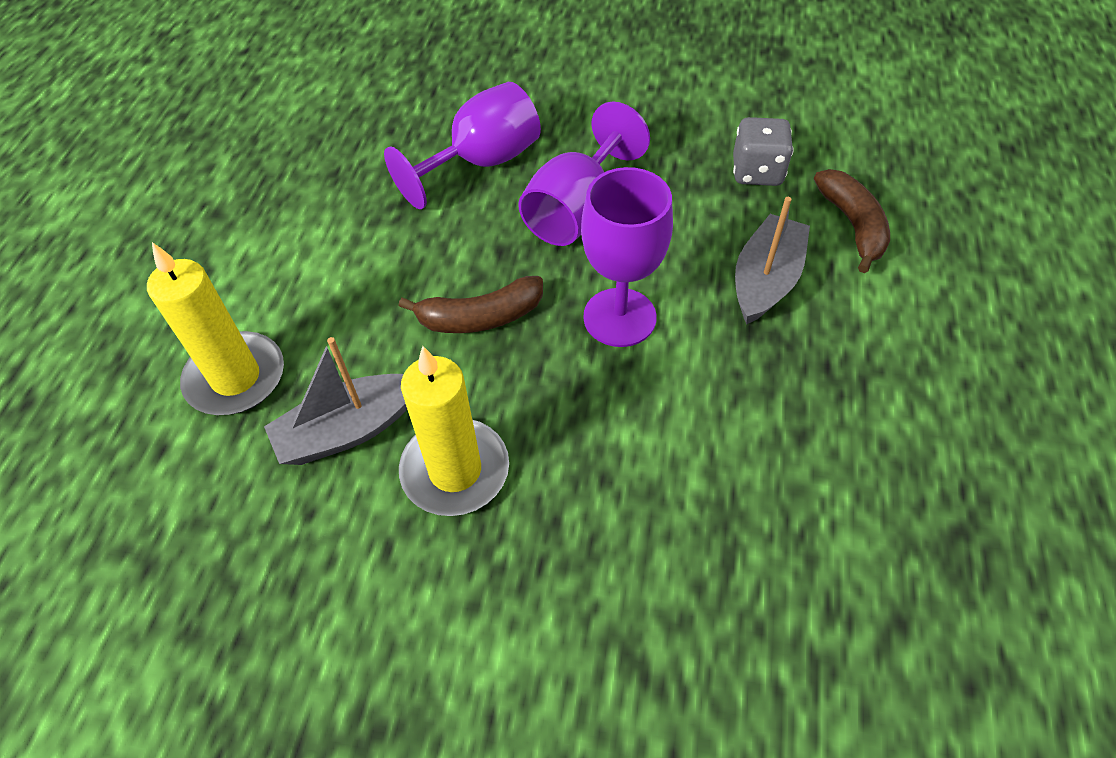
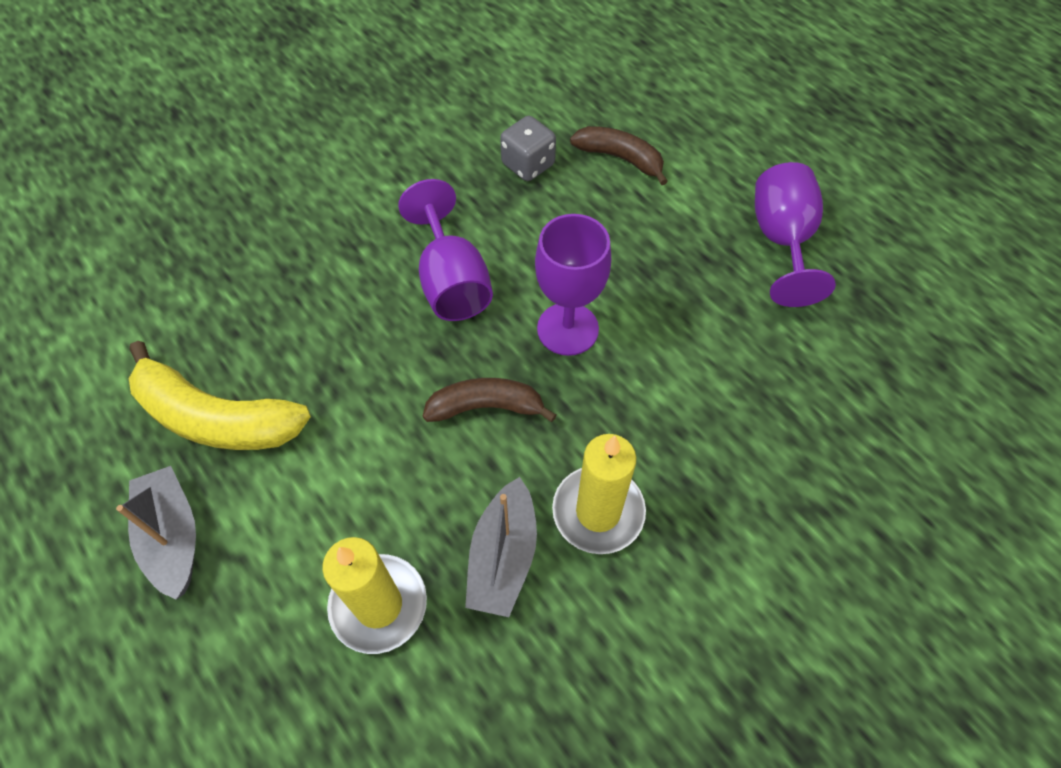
camera: 50 degrees left, 5 degrees up
purple goblet [384,82,541,209] -> purple goblet moved to [755,162,836,307]
brown banana [399,276,543,333] -> brown banana turned 120 degrees counterclockwise [423,378,557,422]
grey boat [735,197,810,324] -> grey boat moved to [116,466,196,600]
none -> yellow banana [129,341,311,450]

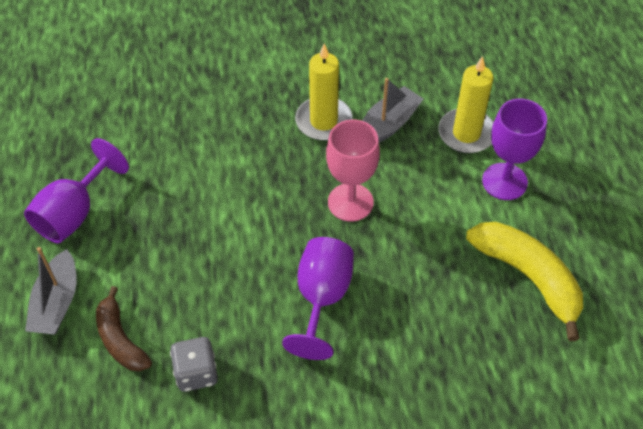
camera: 150 degrees left, 5 degrees down
grey boat [116,466,196,600] -> grey boat moved to [25,247,76,335]
brown banana [423,378,557,422] -> pink goblet [326,120,380,222]
purple goblet [535,214,611,356] -> purple goblet moved to [482,99,547,200]

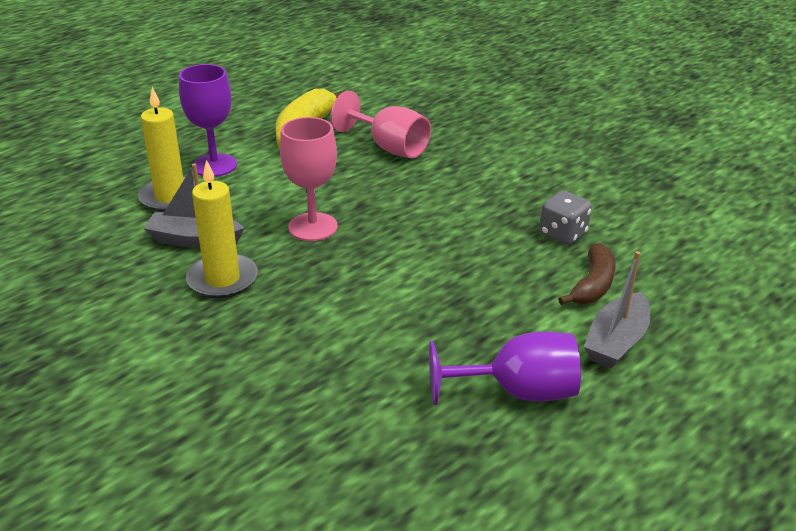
camera: 125 degrees left, 20 degrees down
grey boat [25,247,76,335] -> grey boat turned 150 degrees clockwise [584,251,650,369]
purple goblet [282,237,354,360] -> none
none -> pink goblet [331,91,431,158]

